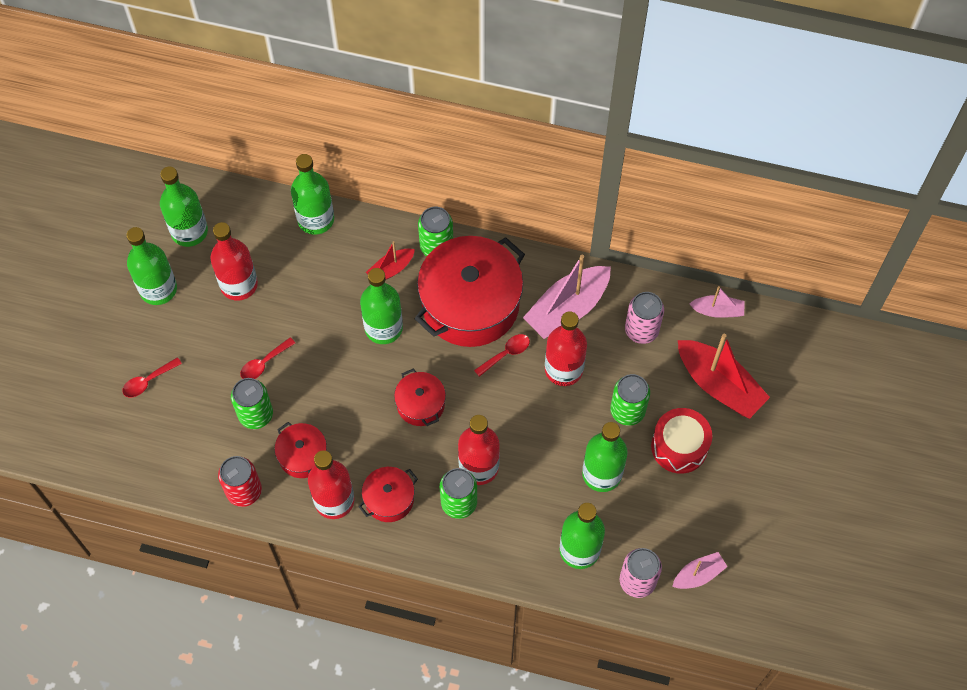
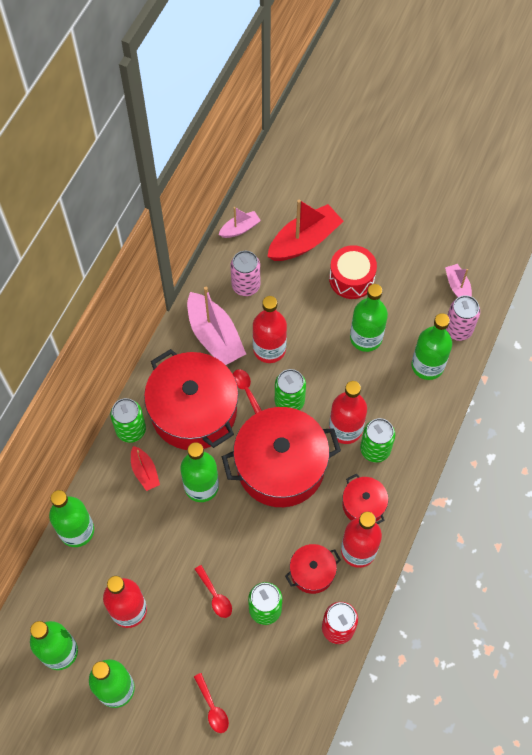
camera: 80 degrees left, 0 degrees up
red pot [394,368,446,426] -> red pot [222,407,341,507], size x2.09
green can [610,374,650,426] -> green can moved to [275,369,306,410]
pink boat [689,286,745,318] -> pink boat turned 45 degrees clockwise [218,207,261,238]

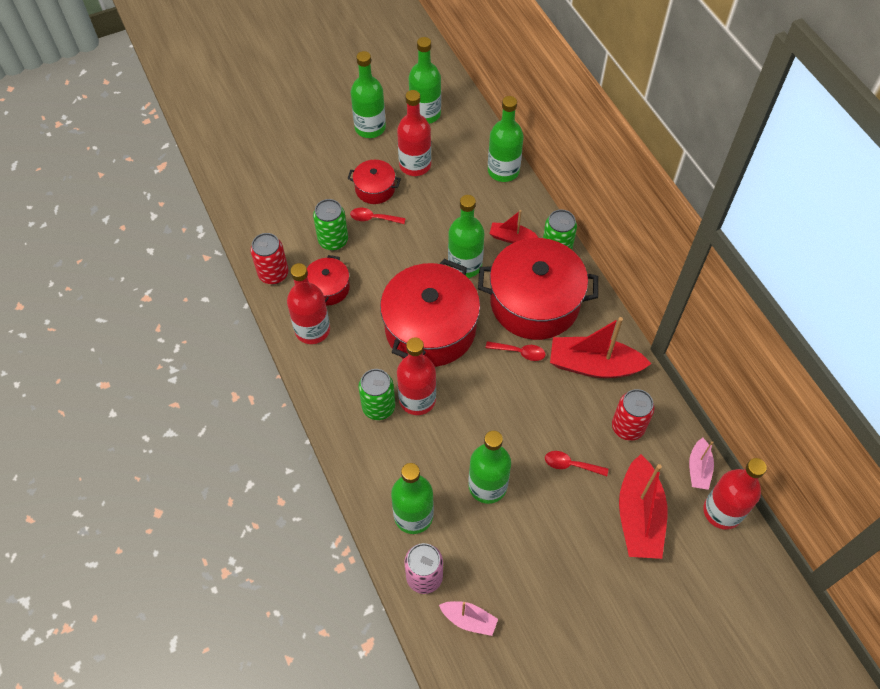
camera: 130 degrees right, 5 degrees down
pink boat [187,287,246,365] -> red boat [550,317,652,378]
red spoon [194,673,229,733] -> red spoon moved to [545,451,608,476]
pink can [231,251,260,296] -> red can [612,389,655,441]
red bottle [253,296,287,363] -> red bottle moved to [703,458,767,530]
green can [275,369,306,410] -> none
red drum [329,245,377,299] -> none
red pot [343,474,388,524] -> red pot moved to [348,160,401,204]

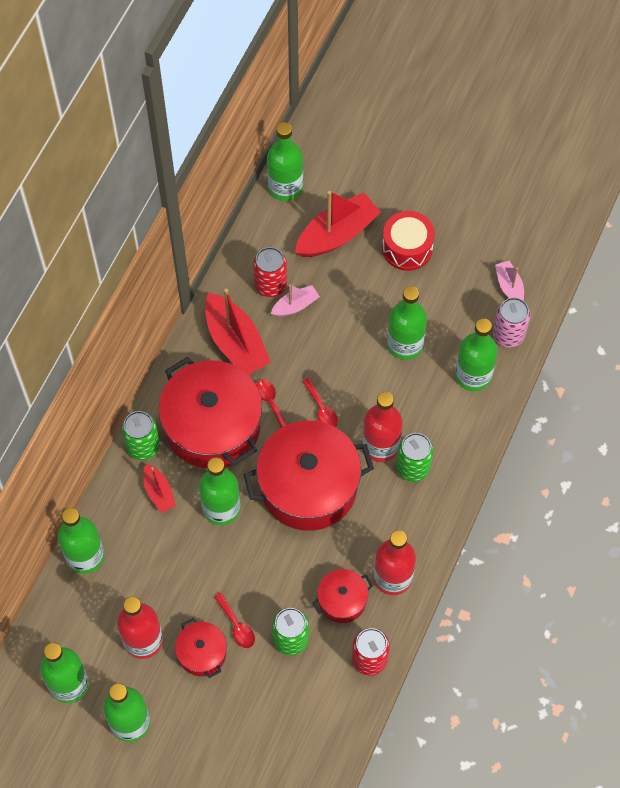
camera: 130 degrees left, 5 degrees up
red spoon [545,451,608,476] -> red spoon moved to [302,378,338,427]
pink boat [689,438,714,490] -> pink boat moved to [271,285,320,317]
red bottle [703,458,767,530] -> green bottle [267,122,303,201]
none -> red drum [382,211,435,271]

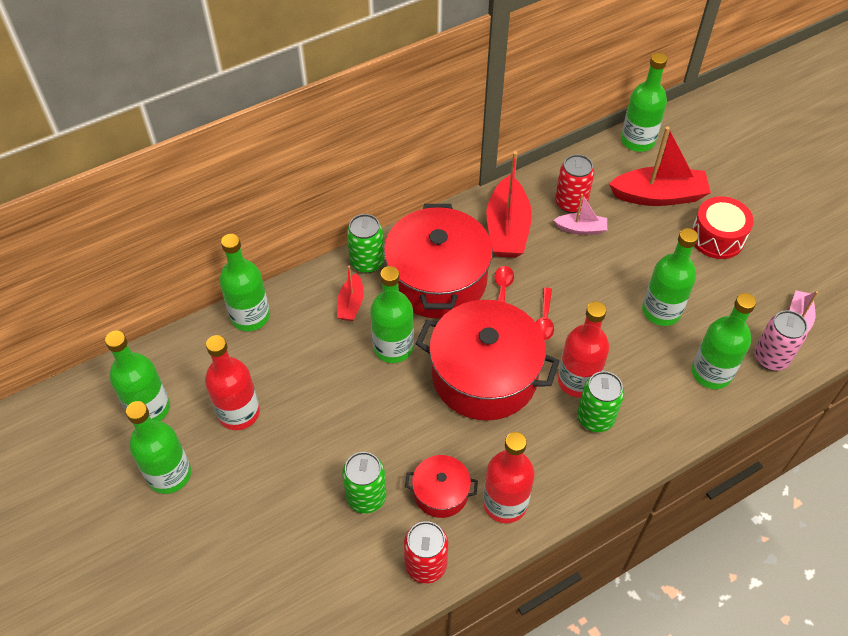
camera: 35 degrees right, 10 degrees down
red pot [175,618,227,678] -> none
red spoon [214,592,255,648] -> none

